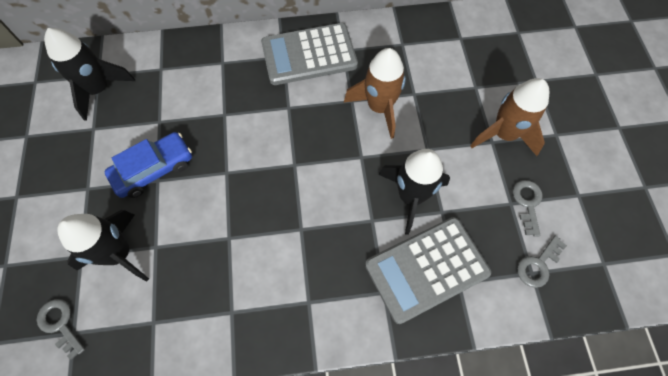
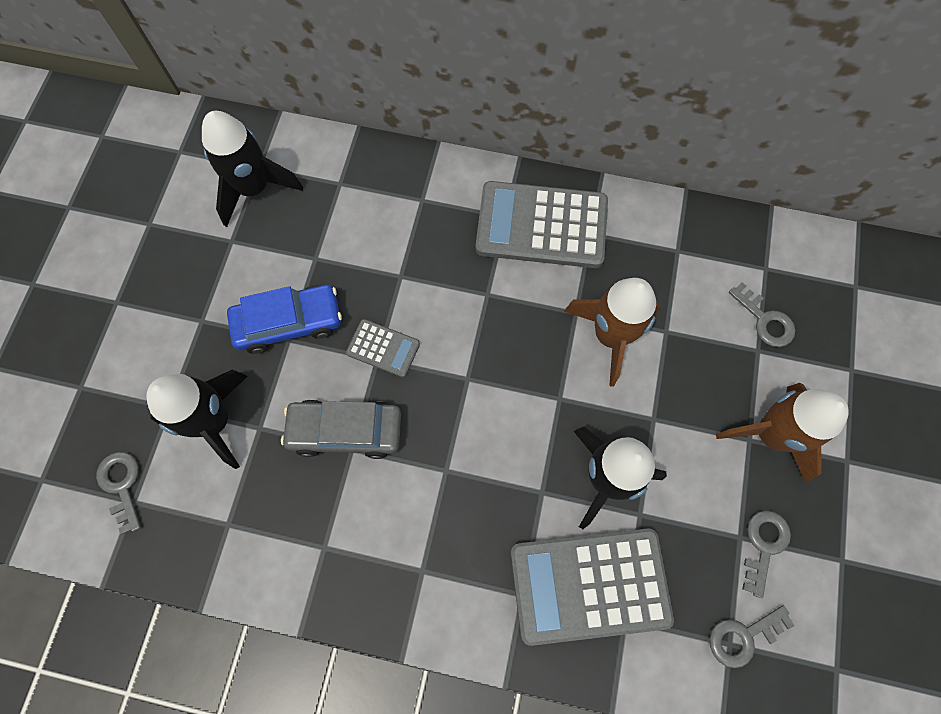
camera: 20 degrees right, 5 degrees up
none -> grey car [281,399,401,459]
none -> grey calculator [346,319,420,377]
none -> grey key [729,282,795,347]

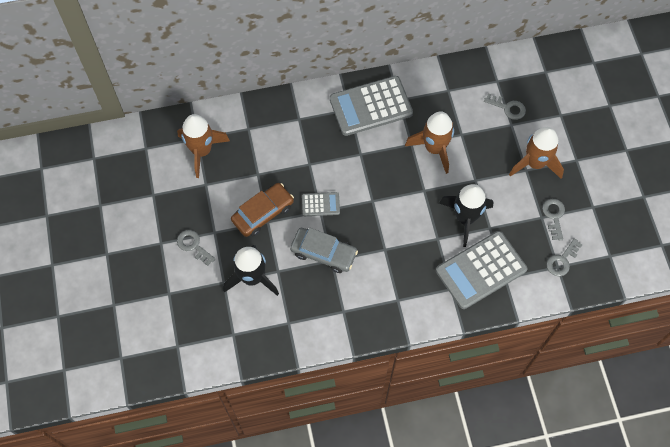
camera: 25 degrees left, 5 degrees down
grey key [96,452,141,535] -> grey key moved to [177,230,215,266]
black rocket [202,111,303,227] -> brown rocket [177,114,230,178]
blue car [227,285,342,354] -> brown car [231,183,294,237]
grey car [281,399,401,459] -> grey car turned 135 degrees counterclockwise [290,228,358,273]

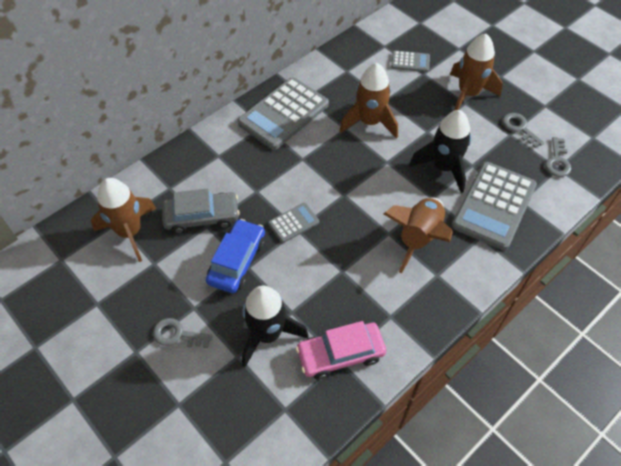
camera: 30 degrees left, 10 degrees down
brown car [231,183,294,237] -> blue car [206,219,265,293]
grey car [290,228,358,273] -> grey car moved to [162,189,240,234]
grey key [484,93,526,120] -> grey calculator [391,51,430,72]
none -> pink car [296,321,386,380]
none -> brown rocket [384,197,453,273]

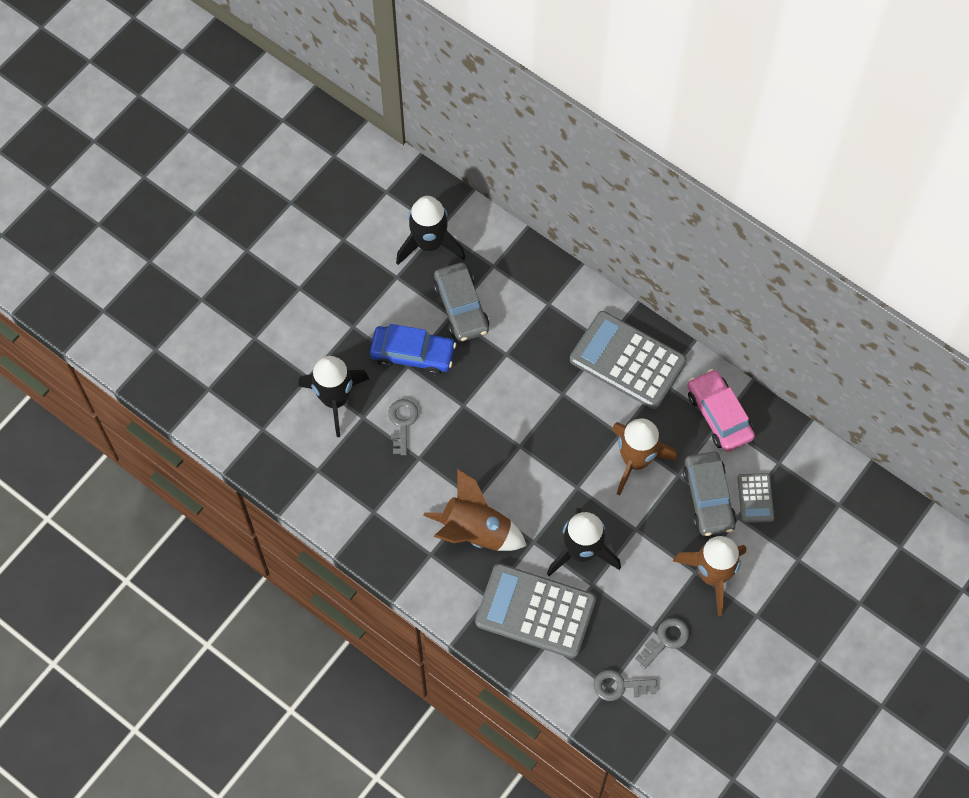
camera: 80 degrees right, 10 degrees up
brown rocket [91,178,156,262] -> black rocket [396,196,466,265]
grey key [153,318,212,348] -> grey key moved to [388,399,418,455]
grey calculator [268,203,319,243] -> none
pink car [296,321,386,380] -> pink car moved to [687,369,755,452]
none -> grey car [683,452,736,536]

